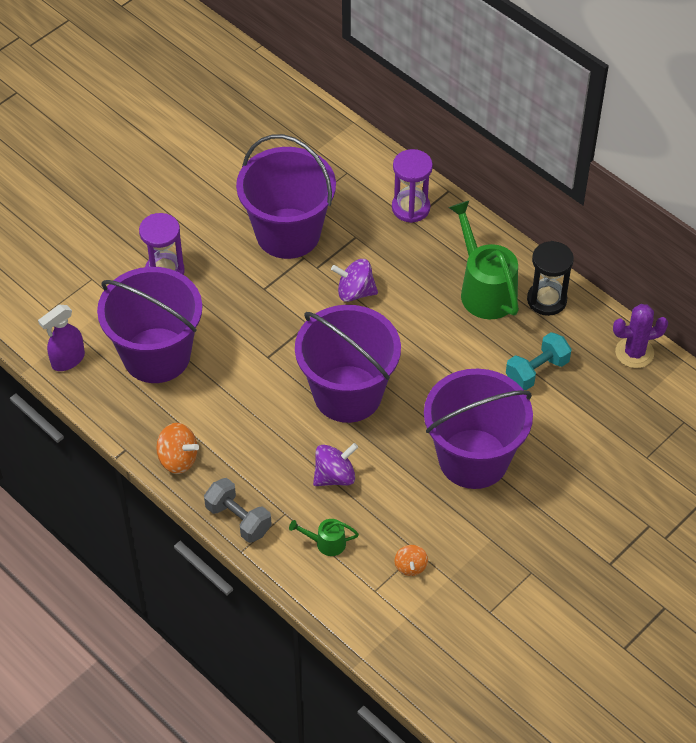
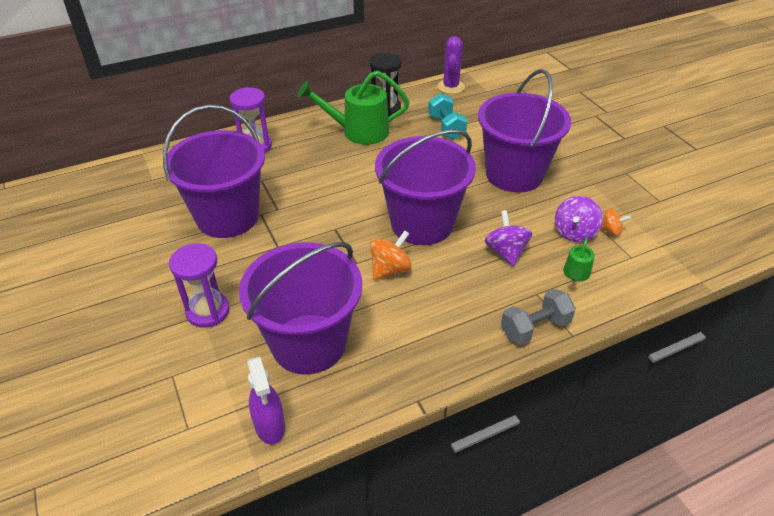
camera: 70 degrees left, 10 degrees down
orange spinning top [156,423,199,474] -> orange spinning top moved to [370,230,412,280]
purple spinning top [331,259,378,302] -> purple spinning top moved to [555,196,603,242]

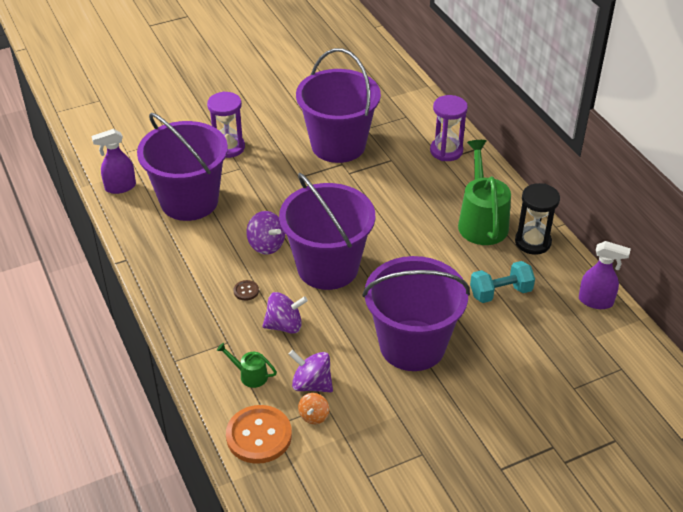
camera: 90 degrees right, 0 degrees up
orange spinning top [370,230,412,280] -> purple spinning top [246,211,285,255]
purple cactus [437,36,465,94] -> purple spray bottle [579,241,631,309]
grey dumbbell [501,289,576,345] -> none
none -> orange button [226,405,292,464]
none -> brown button [234,280,259,301]

